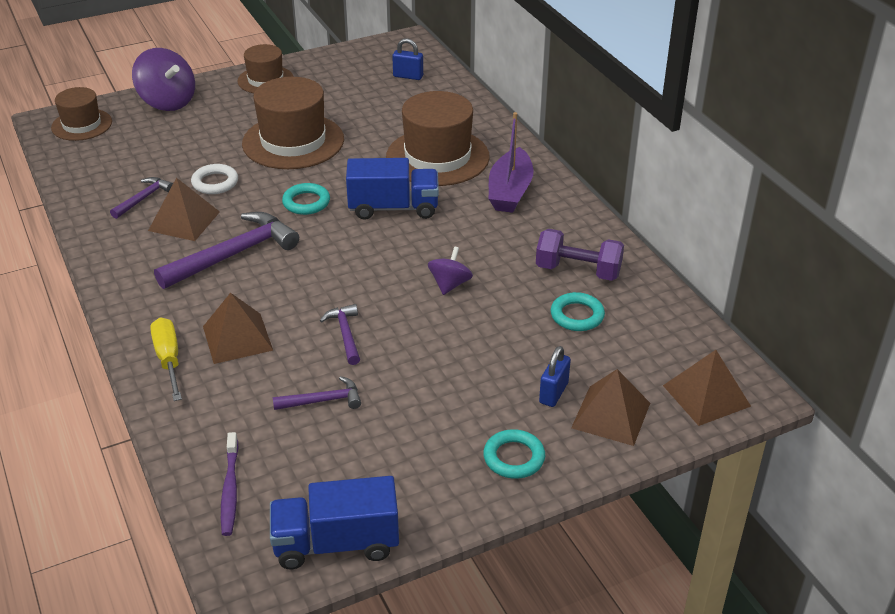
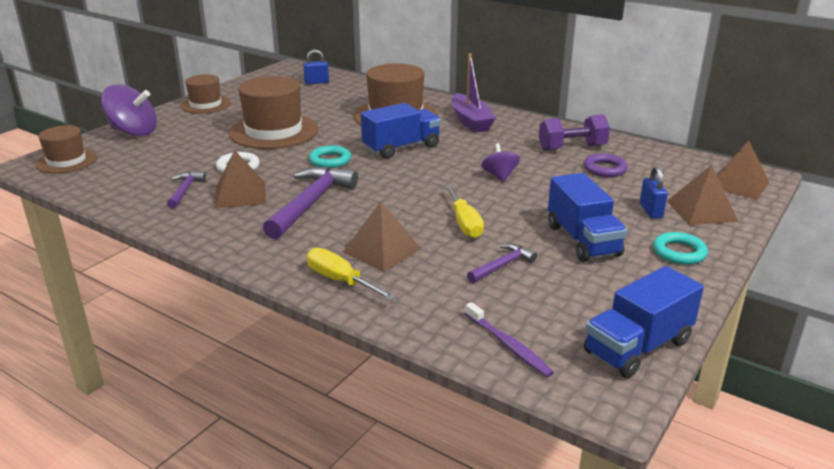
camera: 30 degrees left, 10 degrees down
purple hammer [320,304,360,365] -> yellow screwdriver [445,185,484,238]
turquoise ring [551,292,605,331] -> purple ring [584,154,628,177]
none -> blue truck [548,173,627,262]

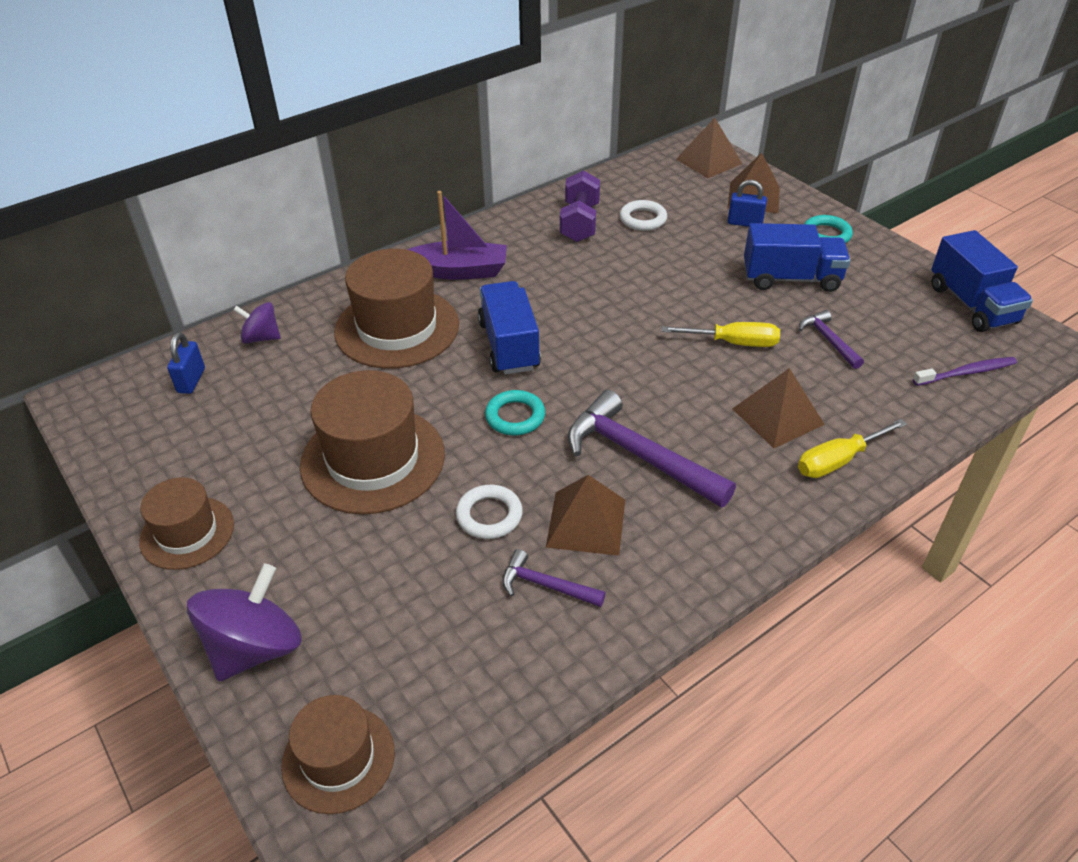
camera: 70 degrees left, 15 degrees up
purple spinning top [481,143,520,182] -> purple spinning top moved to [233,302,280,344]
purple ring [584,154,628,177] -> white ring [620,200,667,231]

